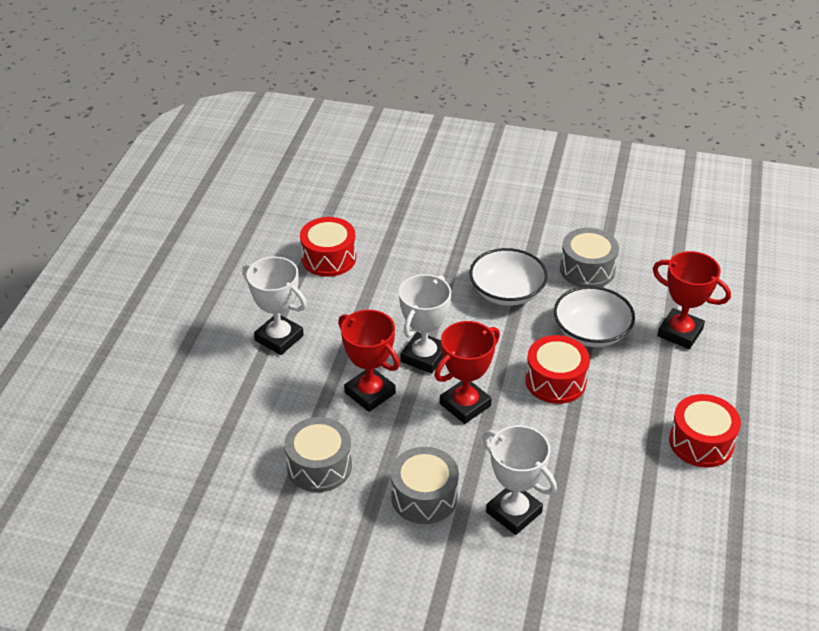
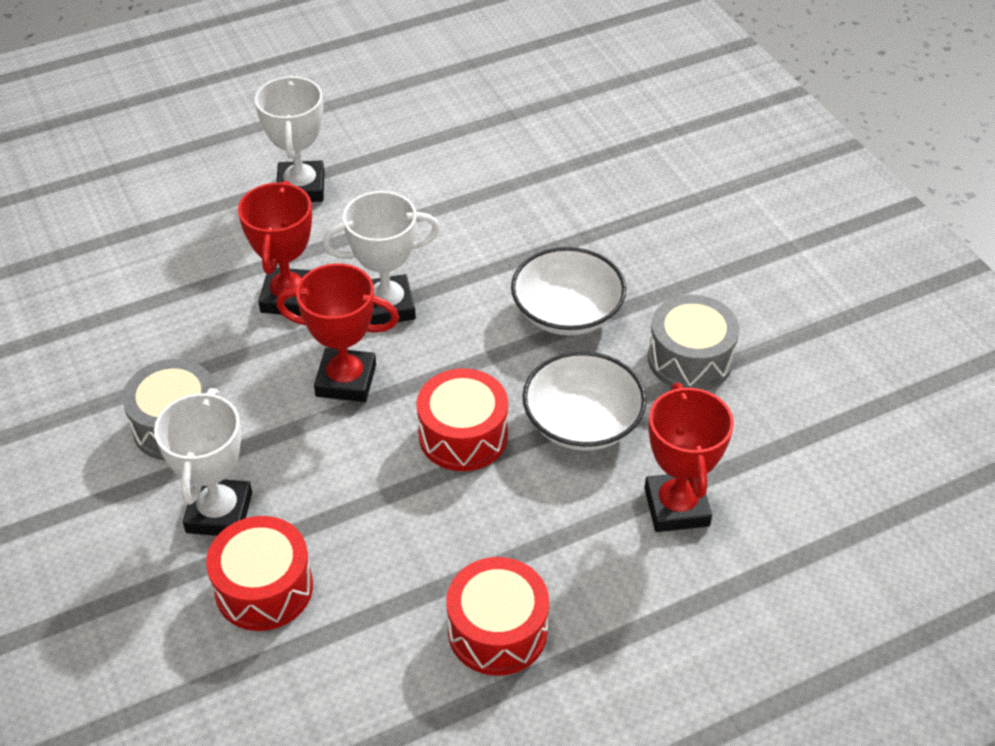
camera: 50 degrees right, 5 degrees up
grey drum [284,417,352,492] -> none
red drum [300,217,356,277] -> red drum moved to [206,516,313,631]

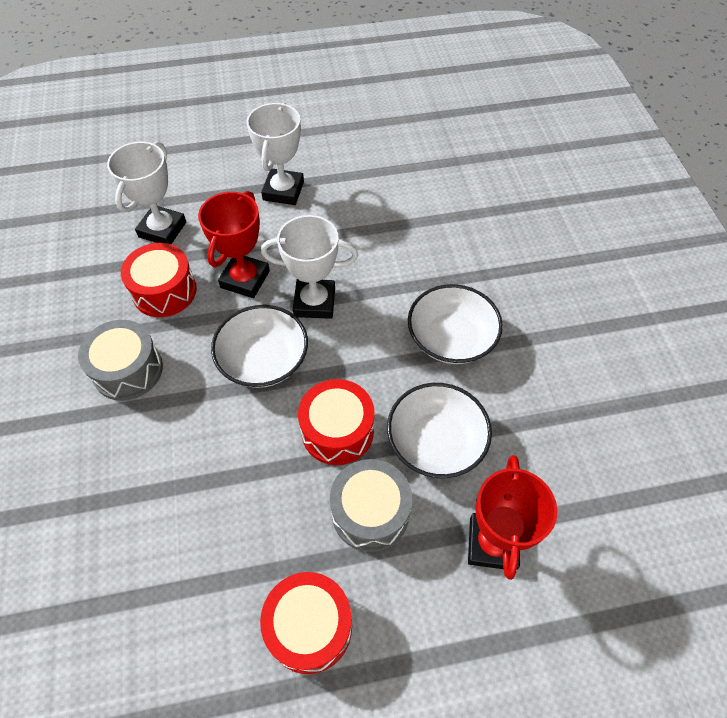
camera: 15 degrees right, 10 degrees up
white trophy [154,388,252,536] -> white trophy moved to [107,142,186,244]
red drum [206,516,313,631] -> red drum moved to [121,243,197,317]
red trophy [277,263,399,402] -> white bowl [211,305,308,388]
grey drum [648,295,739,391] -> grey drum moved to [330,459,412,552]

